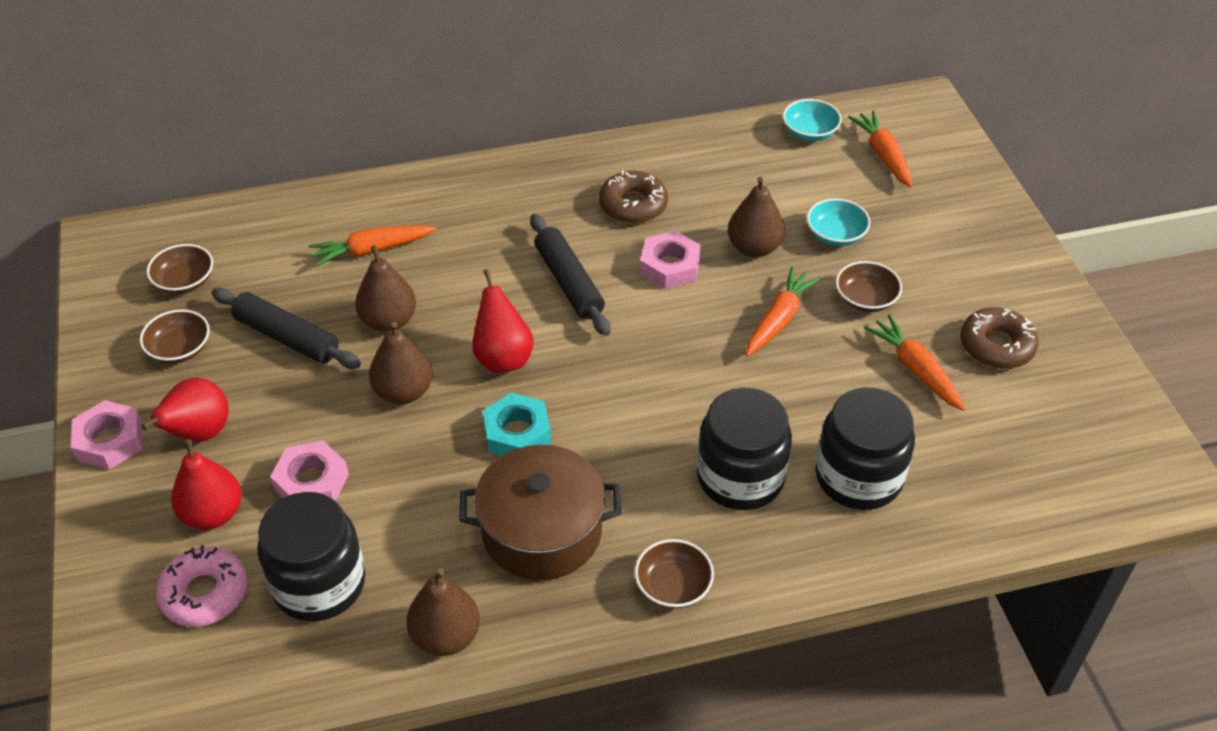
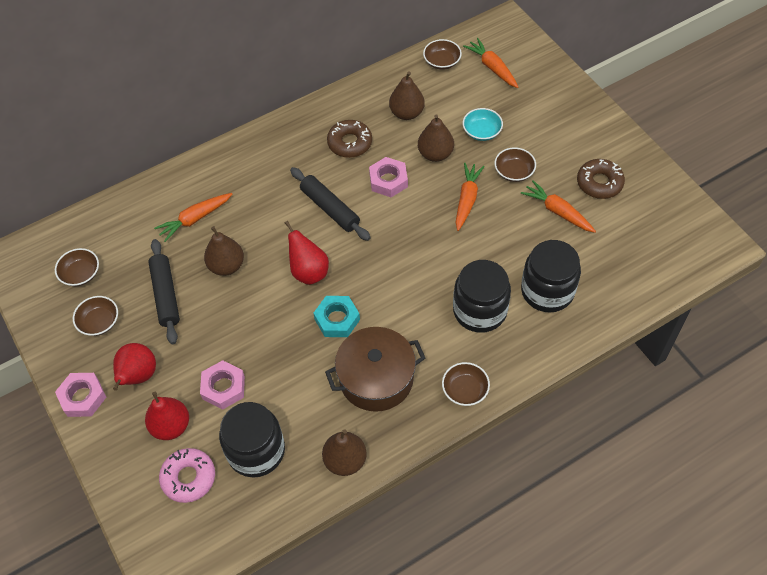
camera: 15 degrees left, 10 degrees up
black rolling pin [212,288,361,369] -> black rolling pin turned 60 degrees clockwise [148,239,180,344]
brown pear [369,322,433,404] -> brown pear moved to [389,71,425,120]
turquoise bowl [783,99,842,141] -> brown bowl [423,39,462,70]

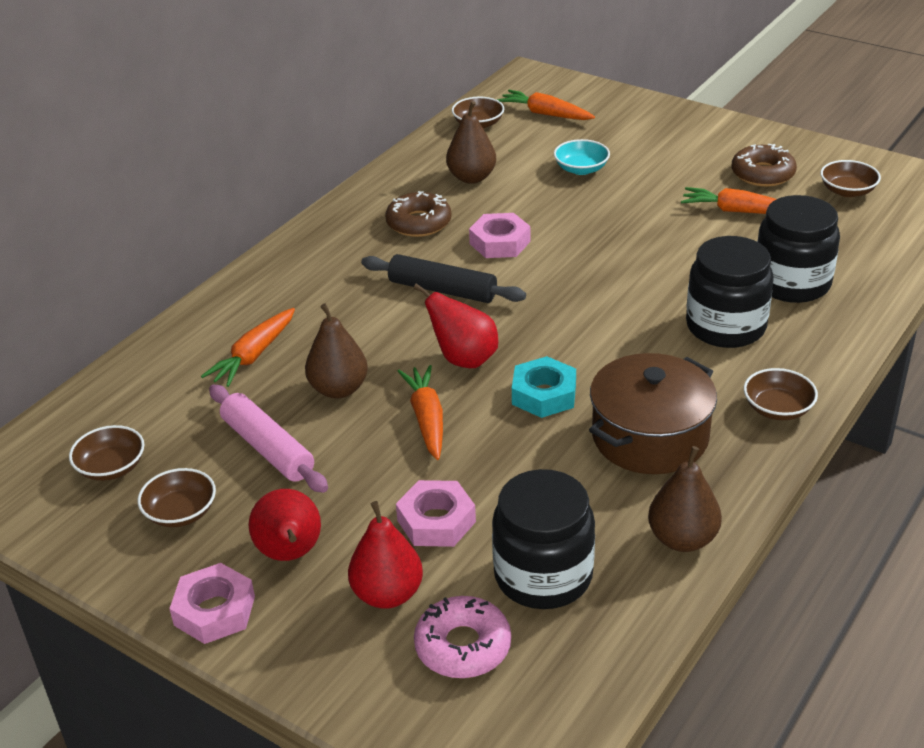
camera: 25 degrees left, 20 degrees down
black rolling pin [148,239,180,344] -> pink rolling pin [209,385,328,493]
brown pear [418,114,454,162] -> none
orange carrot [456,163,485,231] -> orange carrot moved to [397,365,443,460]
brown bowl [494,148,536,182] -> brown bowl moved to [820,160,881,197]

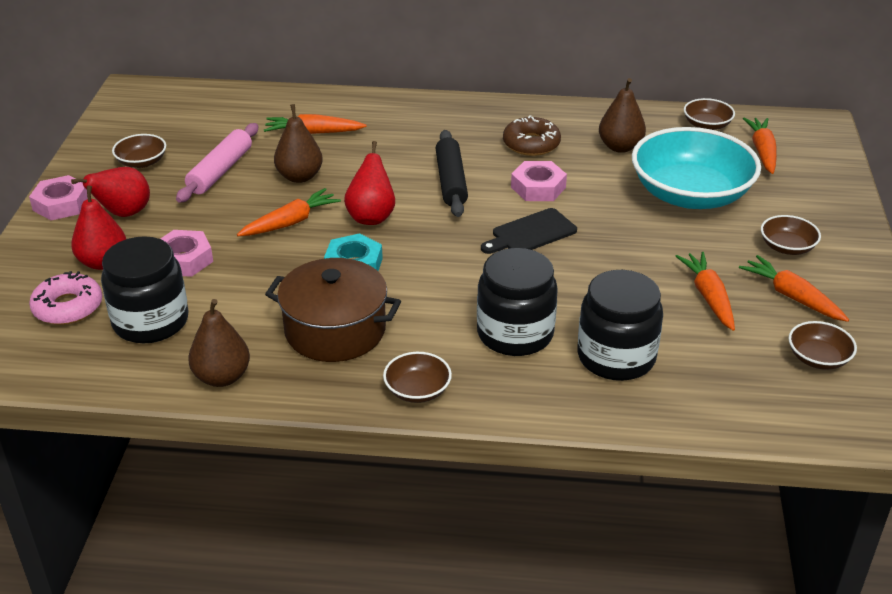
camera: 60 degrees right, 0 degrees up
brown bowl [69,425,145,481] -> brown bowl moved to [761,215,821,255]
turquoise bowl [554,139,610,175] -> turquoise bowl [632,127,761,209], size x2.28
brown donut [732,144,797,187] -> orange carrot [739,255,849,322]
none -> black cutting board [481,208,577,254]

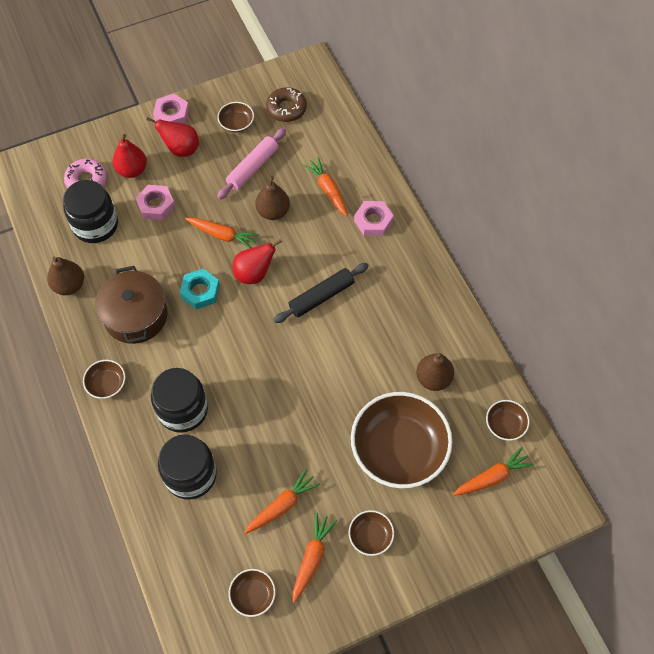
camera: 60 degrees right, 25 degrees up
pink rolling pin [176,123,259,203] -> pink rolling pin turned 45 degrees counterclockwise [217,128,286,200]
black cutting board [481,208,577,254] -> none
brown donut [503,115,561,156] -> brown donut moved to [266,87,307,122]
pink nut [511,161,567,201] -> pink nut moved to [354,201,394,236]
turquoise bowl [632,127,761,209] -> brown bowl [351,392,453,488]

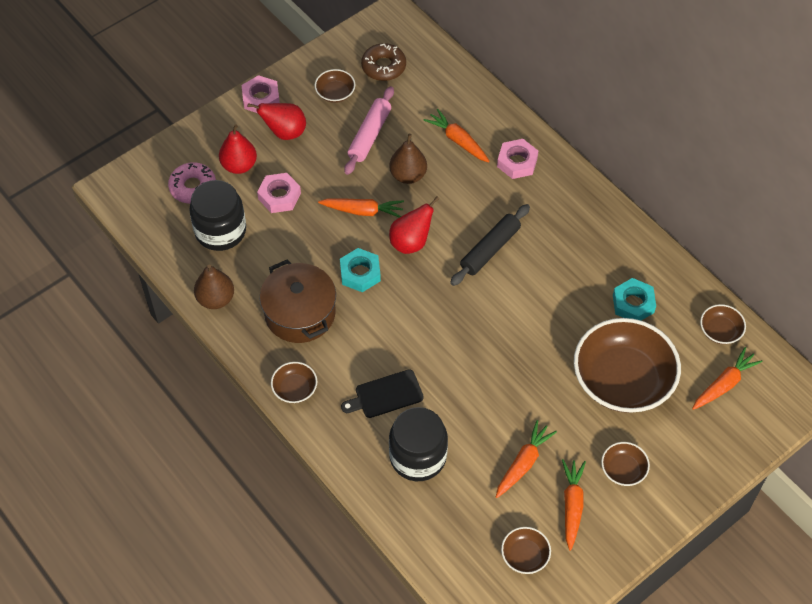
camera: 15 degrees left, 5 degrees down
black jar [151,368,208,433] -> black cutting board [341,369,424,418]
brown pear [416,353,454,391] -> turquoise nut [613,278,656,320]

